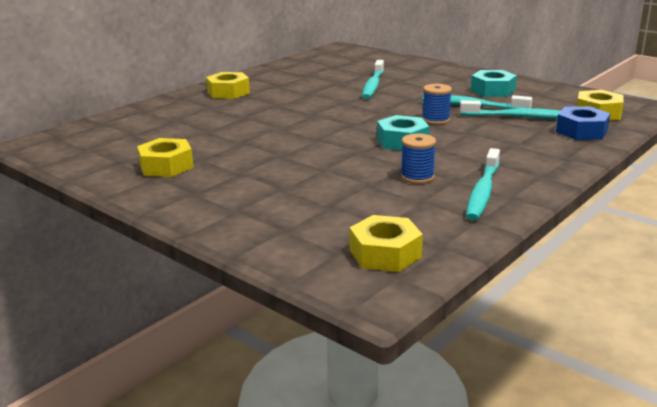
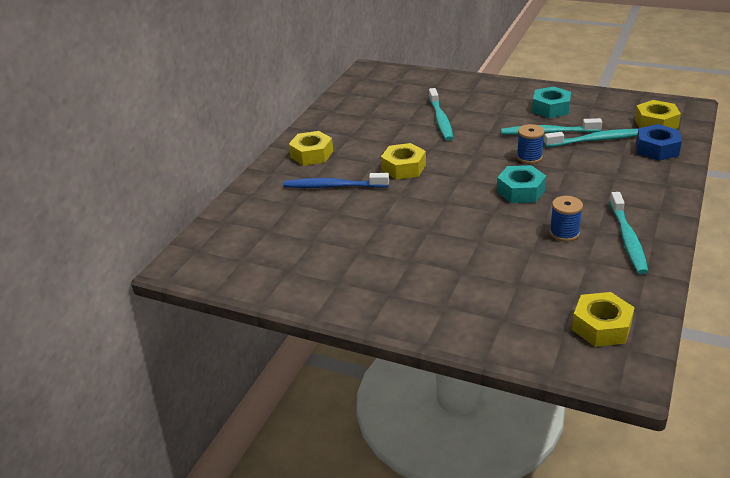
camera: 15 degrees left, 10 degrees up
yellow nut [137,138,194,177] -> yellow nut moved to [381,143,426,179]
none -> blue toothbrush [283,173,389,188]

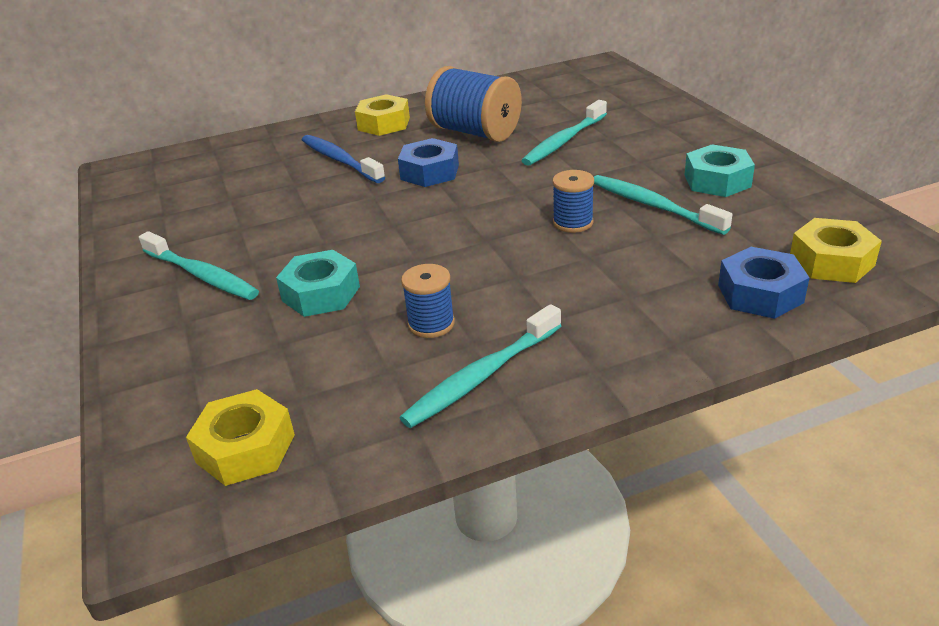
camera: 45 degrees right, 0 degrees up
yellow nut [381,143,426,179] -> blue nut [398,138,459,187]
turquoise nut [497,165,546,203] -> turquoise nut moved to [276,250,360,317]
turquoise toothbrush [544,129,638,147] -> turquoise toothbrush moved to [139,231,259,300]
none -> blue spool [425,66,522,142]

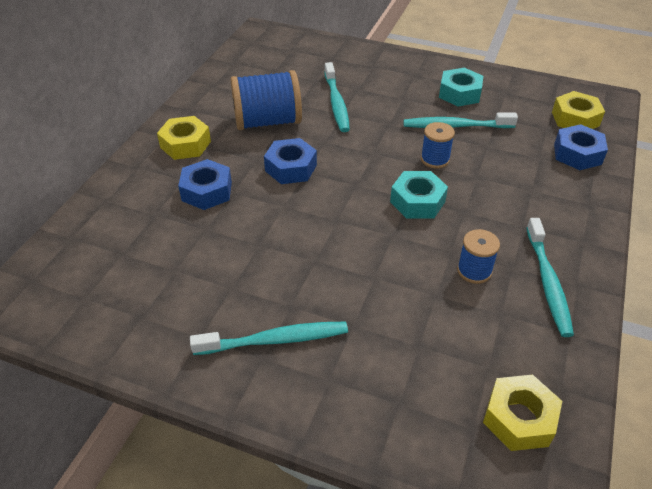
camera: 50 degrees left, 10 degrees up
turquoise nut [276,250,360,317] -> turquoise nut moved to [390,171,448,218]
blue toothbrush [302,135,385,183] -> blue nut [178,159,232,210]

